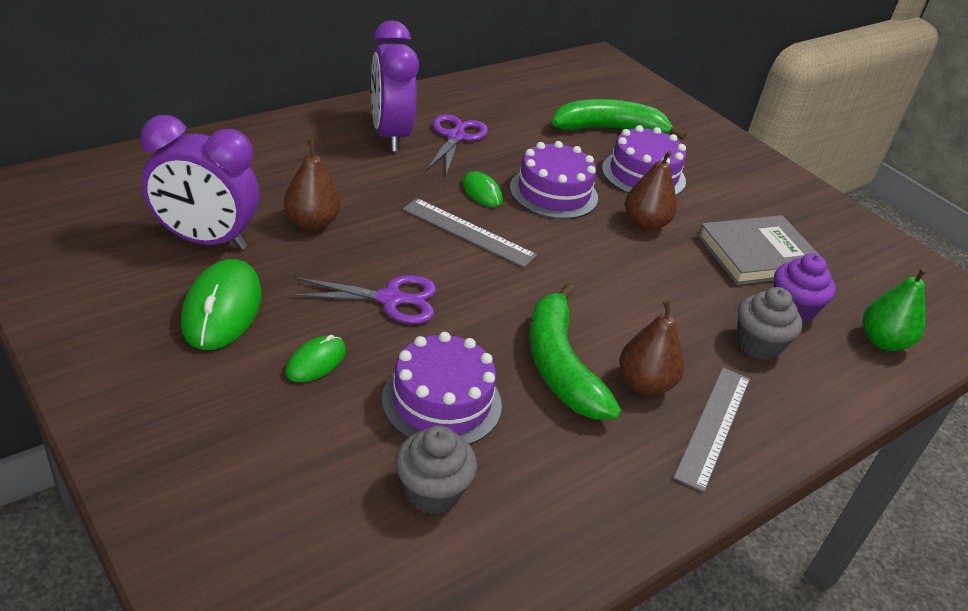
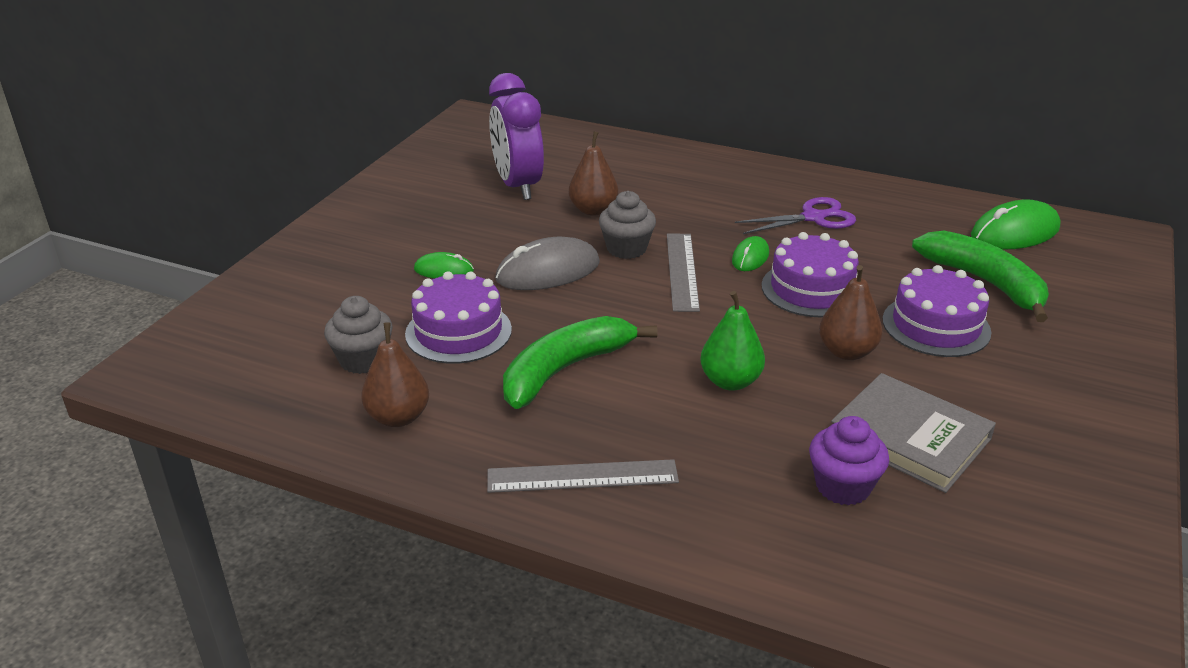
camera: 65 degrees right, 5 degrees down
green mouse [181,259,262,350] -> green mouse moved to [971,199,1061,250]
purple scissors [290,275,436,324] -> grey mouse [495,237,600,290]
purple clock [371,20,419,152] -> none
brown pear [619,300,684,395] -> brown pear moved to [361,322,429,427]
grey cupcake [737,287,803,360] -> grey cupcake moved to [599,191,656,259]
green pear [863,267,927,351] -> green pear moved to [701,291,765,391]

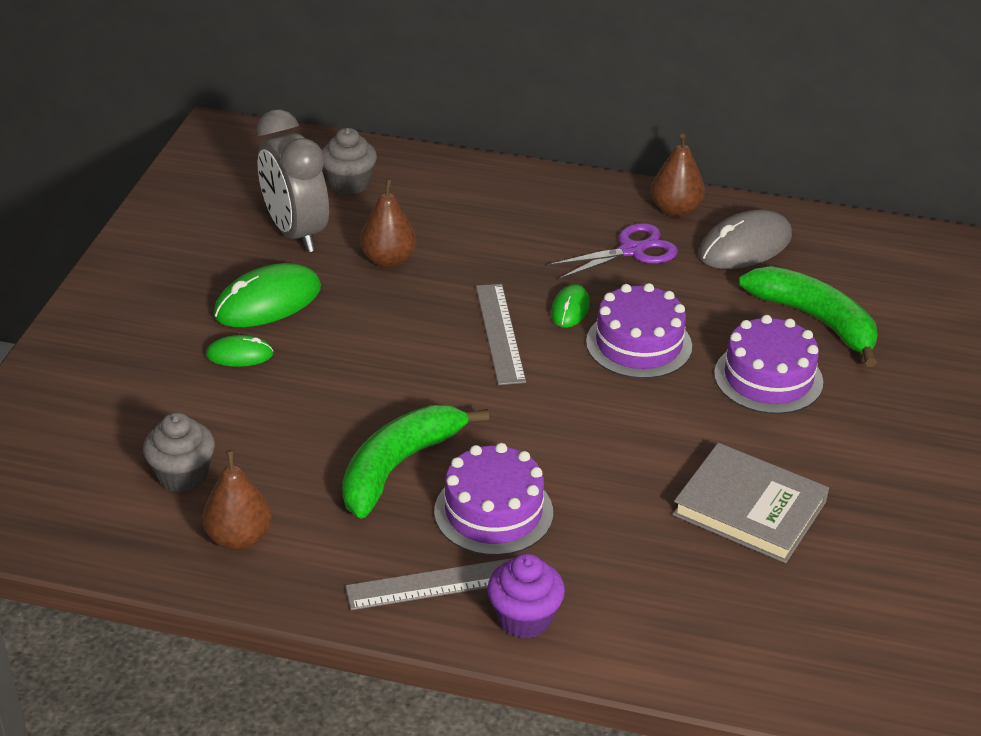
camera: 10 degrees left, 5 degrees up
purple cake [405,271,512,364] -> purple cake moved to [434,443,553,556]
purple clock [489,73,544,200] -> grey clock [257,109,329,252]
grey mouse [495,237,600,290] -> grey mouse moved to [699,210,792,269]
grey cupcake [599,191,656,259] -> grey cupcake moved to [322,128,377,195]
green pear [701,291,765,391] -> none
purple cupcake [809,416,889,506] -> purple cupcake moved to [487,553,565,639]
brown pear [819,265,883,360] -> brown pear moved to [651,134,705,217]
green mouse [971,199,1061,250] -> green mouse moved to [213,263,321,327]

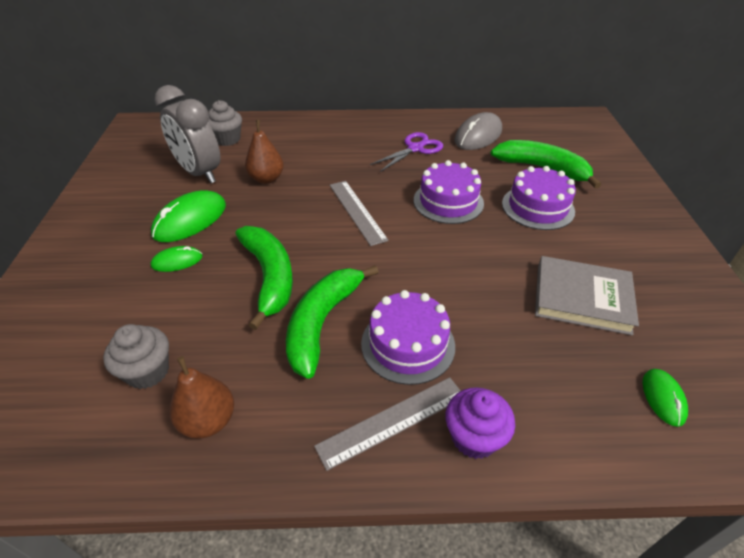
camera: 15 degrees left, 5 degrees up
green mouse [551,284,590,328] -> green mouse moved to [642,369,688,427]
brown pear [651,134,705,217] -> none
none -> green banana [235,226,293,330]

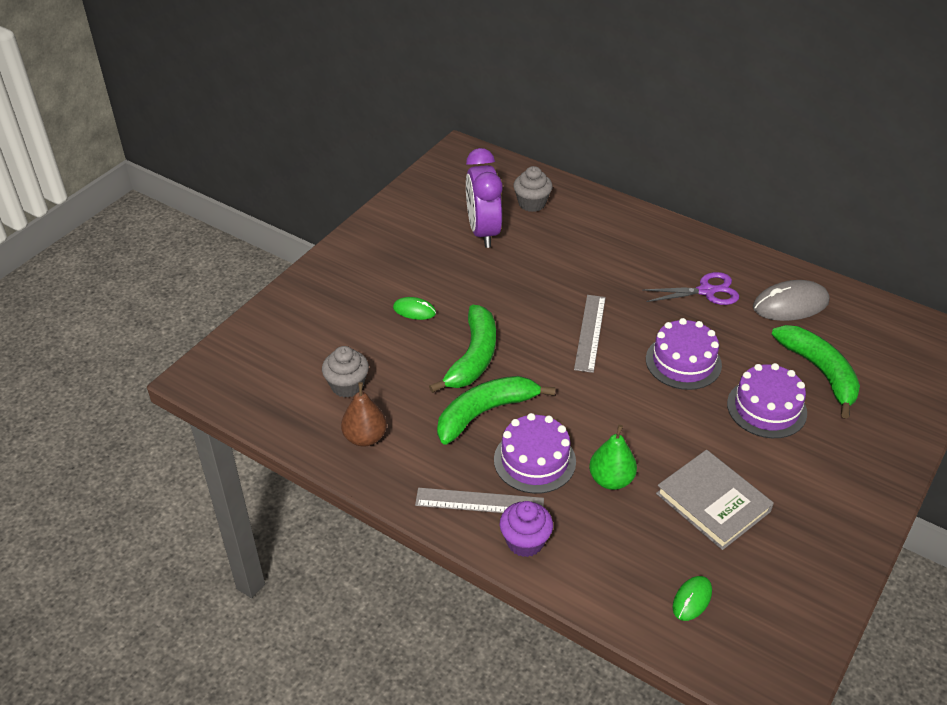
camera: 35 degrees right, 0 degrees up
green mouse [151,190,226,242] -> none
grey clock [155,85,221,183] -> purple clock [466,148,503,248]
brown pear [245,120,284,184] -> none
none -> green pear [589,425,637,490]

